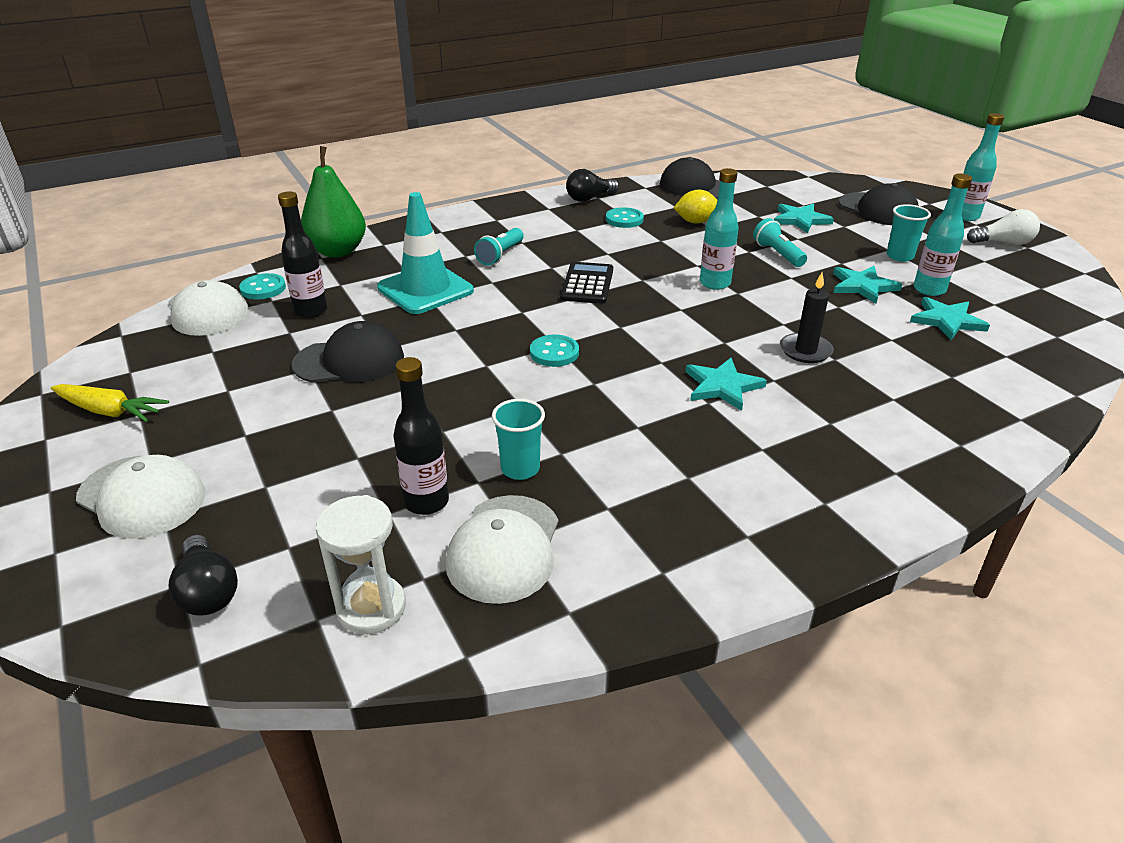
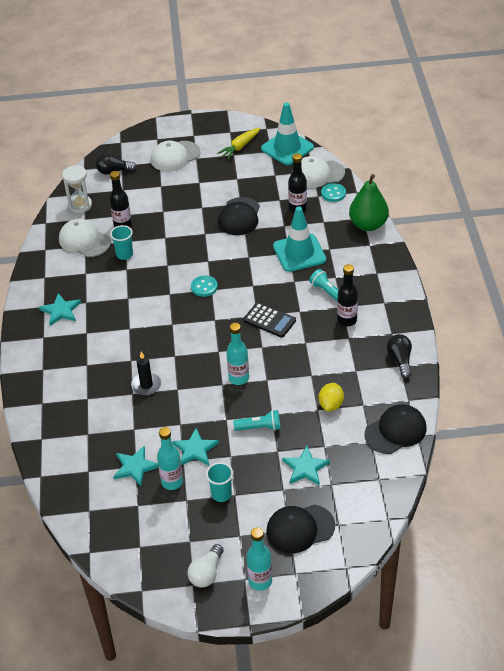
camera: 115 degrees right, 10 degrees up
turquoise button [606,207,644,228] -> none
turquoise star [686,358,767,411] -> turquoise star moved to [39,293,81,326]
none -> turquoise traffic cone [261,102,314,165]
none -> black bottle [337,264,358,326]

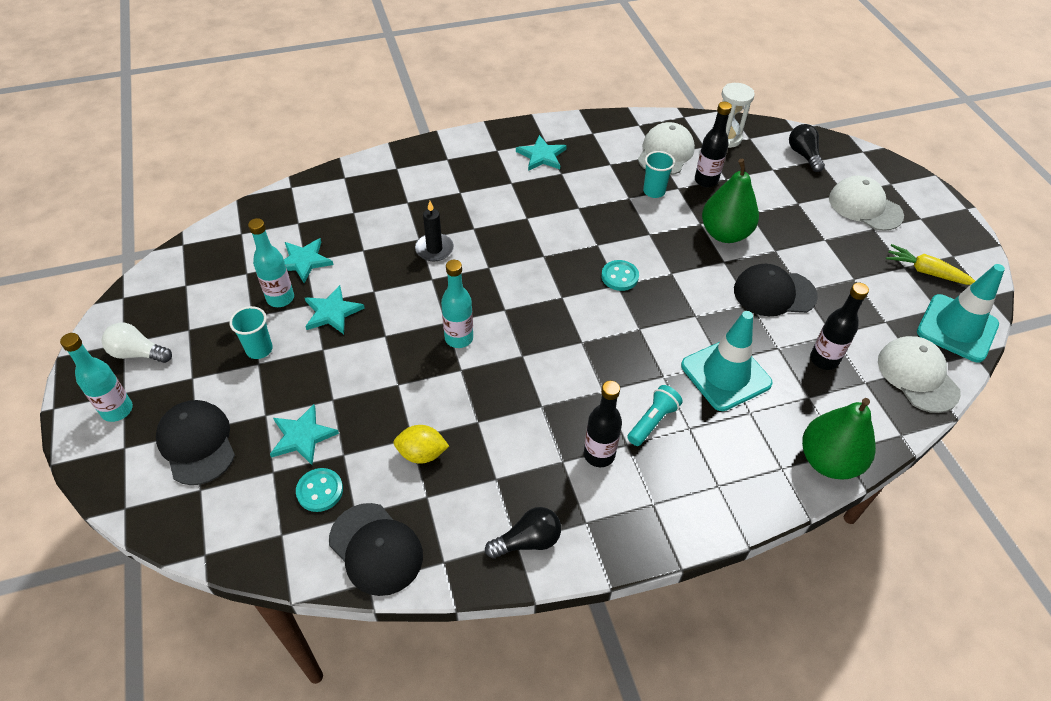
camera: 75 degrees right, 5 degrees up
turquoise flashlight [233,410,280,431] -> none
black calculator [243,302,296,338] -> none
turquoise button [321,183,346,202] -> turquoise button moved to [296,468,343,512]
none -> green pear [702,159,759,243]

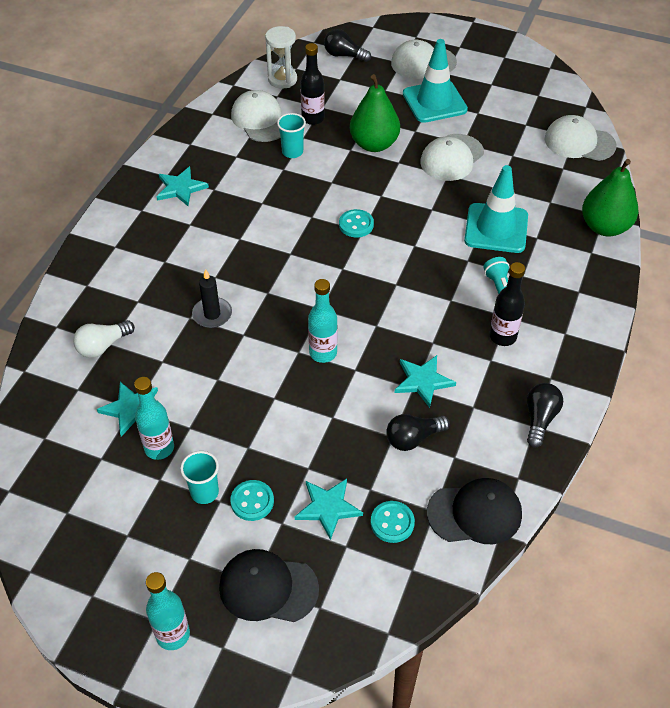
camera: 50 degrees left, 0 degrees up
white light bulb [102,323,172,363] -> white light bulb moved to [73,320,135,358]
turquoise star [305,285,365,334] -> turquoise star moved to [395,355,456,408]
yellow lemon [393,425,449,464] -> black light bulb [386,414,450,451]
black cap [734,264,818,316] -> white cap [420,134,484,181]
black bottle [810,283,869,370] -> none
yellow carrot [886,244,975,285] -> none
turquoise traffic cone [917,264,1005,362] -> turquoise traffic cone moved to [403,39,468,123]
none -> turquoise button [230,480,274,521]

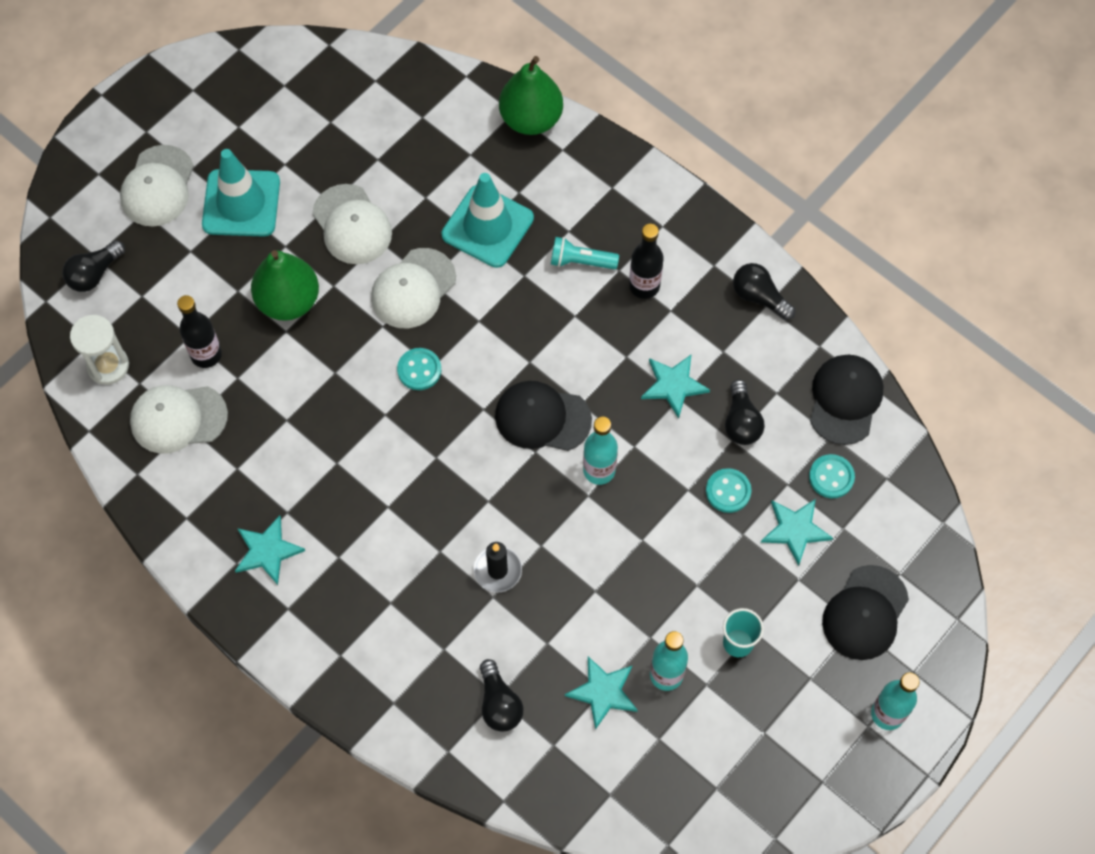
camera: 70 degrees left, 15 degrees up
white light bulb [73,320,135,358] -> black light bulb [480,659,523,732]
turquoise button [230,480,274,521] -> turquoise button moved to [706,468,751,513]
turquoise cup [277,113,306,158] -> none
white cap [545,115,616,161] -> white cap moved to [371,248,456,328]
none -> black cap [495,381,592,451]

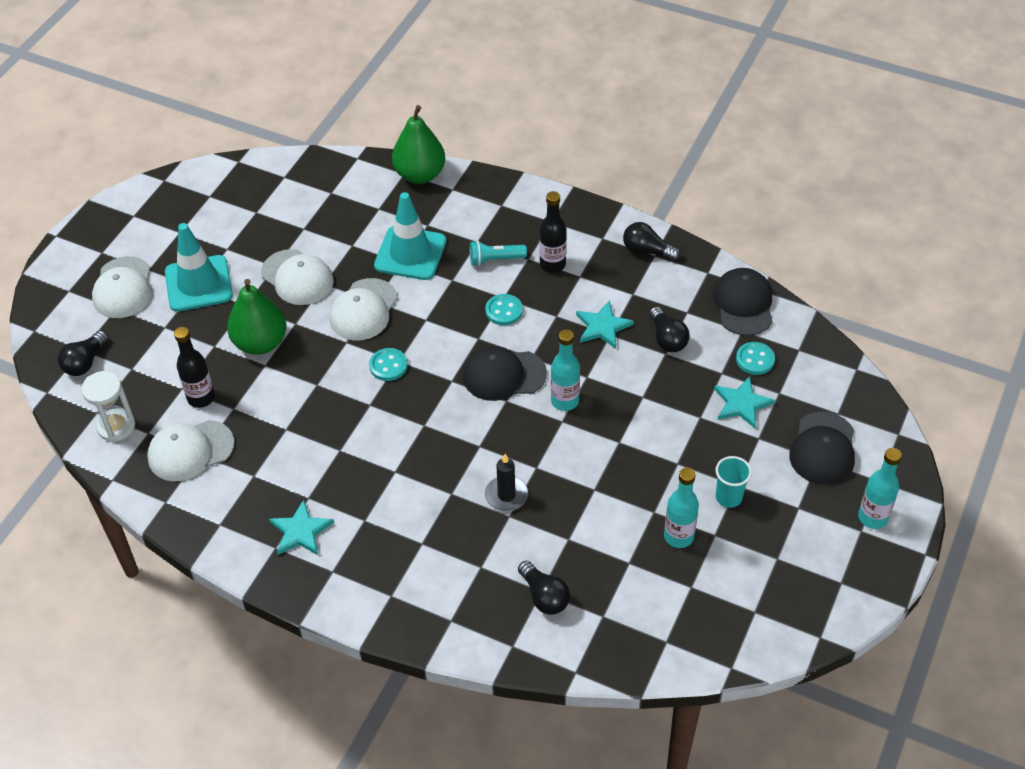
camera: 15 degrees left, 15 degrees down
turquoise star [565,656,638,730] -> none
turquoise button [706,468,751,513] -> turquoise button moved to [485,294,523,325]

